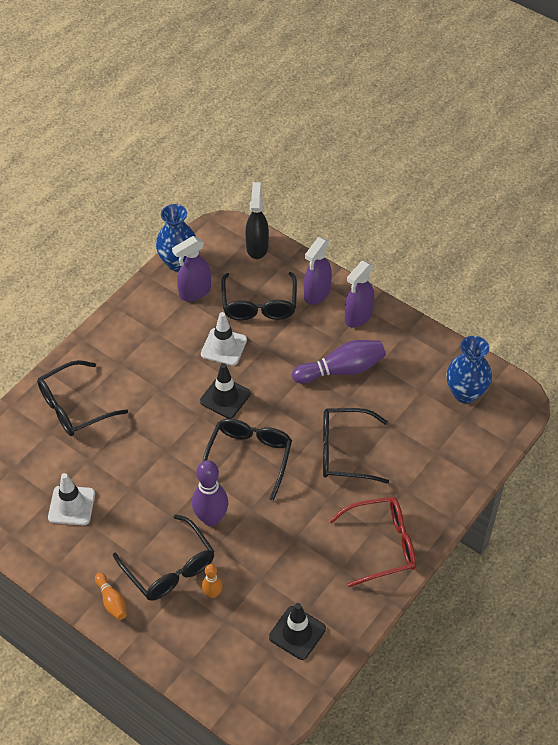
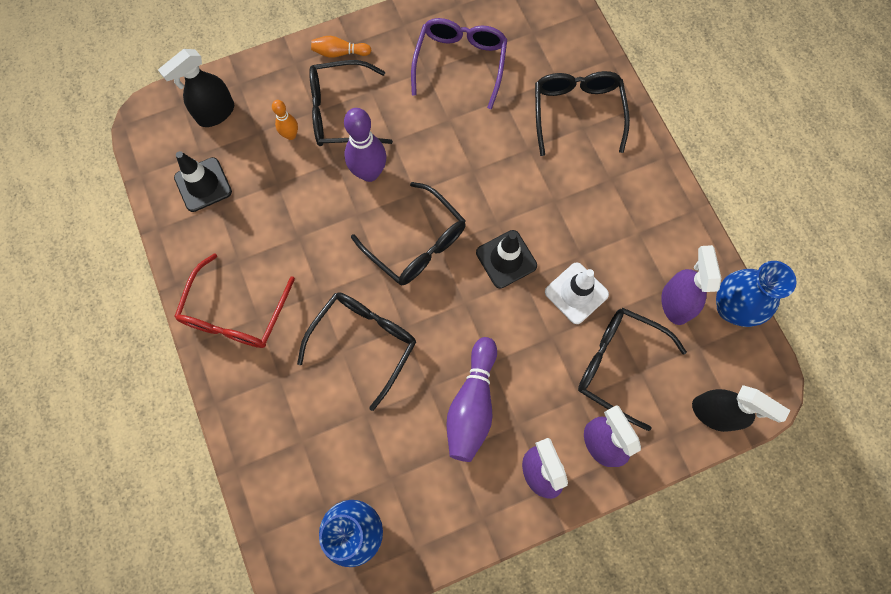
camera: 120 degrees right, 20 degrees up
white traffic cone [48,473,95,525] -> purple glasses [411,18,507,109]
none -> black spray bottle [158,49,234,127]

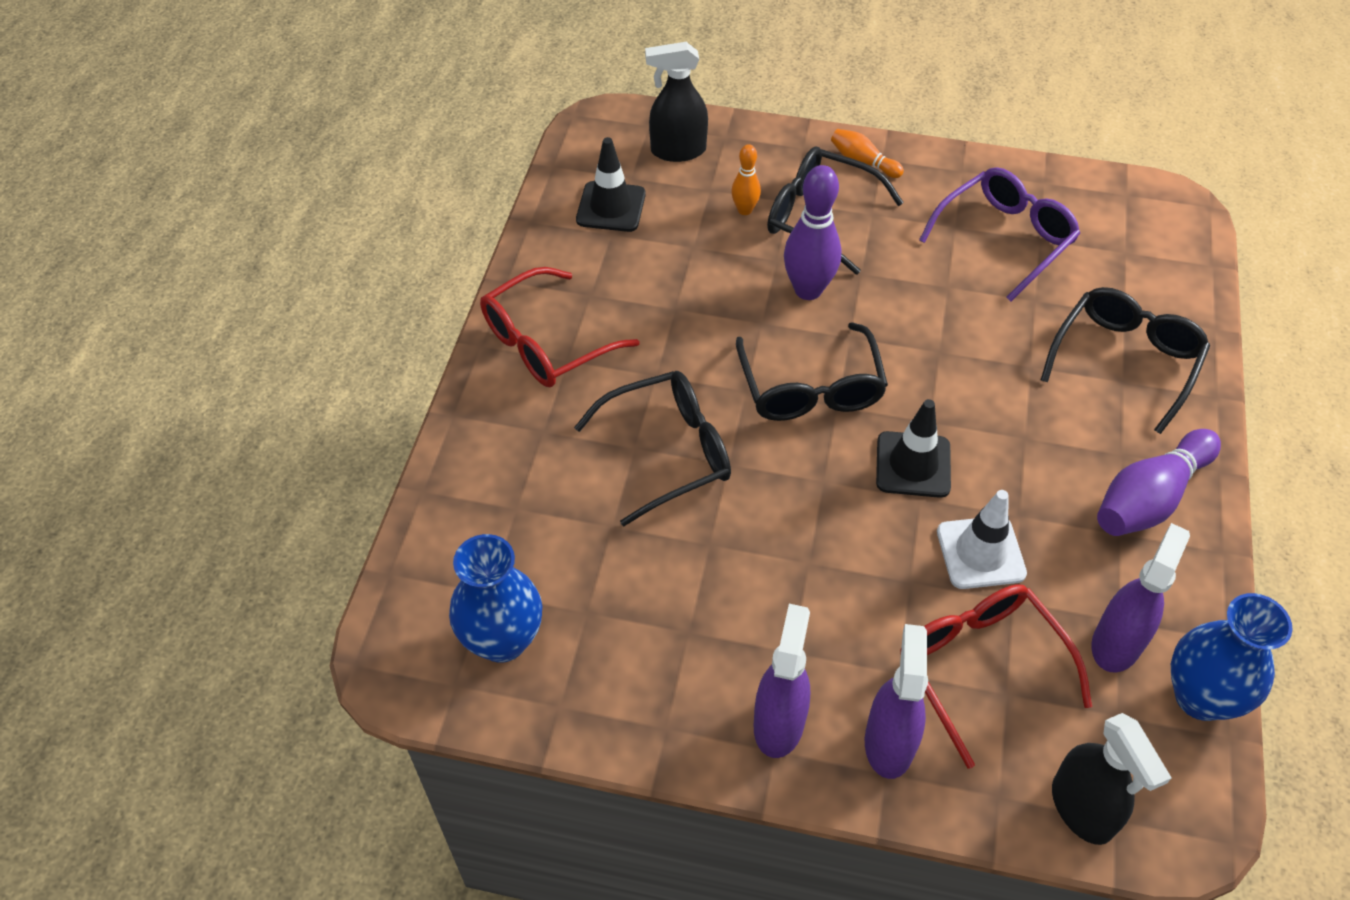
camera: 35 degrees right, 20 degrees down
purple bowling pin [446,337,497,462] -> purple bowling pin moved to [1097,429,1221,536]
black glasses [578,308,687,431] -> red glasses [900,584,1092,769]

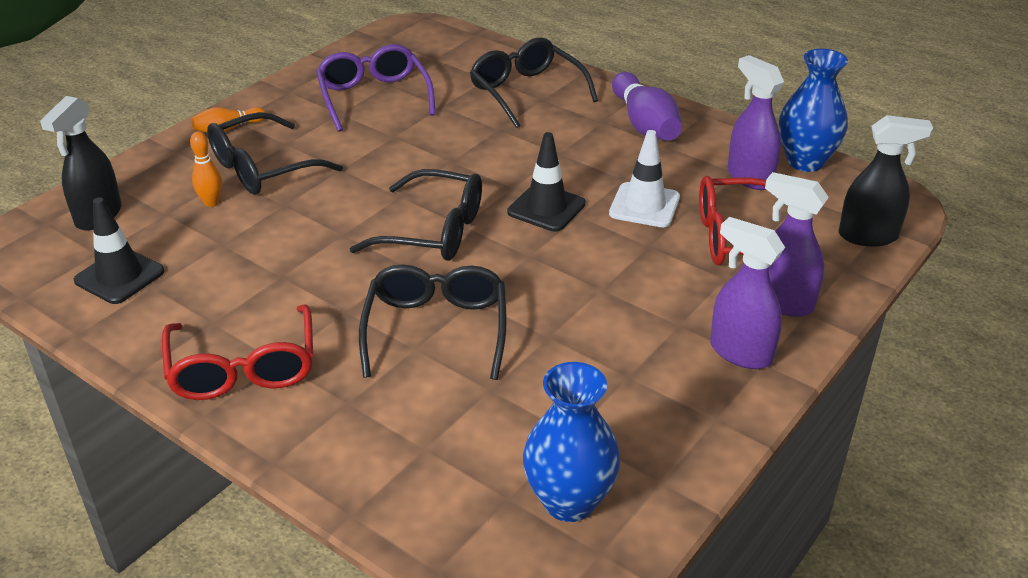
camera: 65 degrees left, 15 degrees down
purple bowling pin [784,165,842,300] -> none

